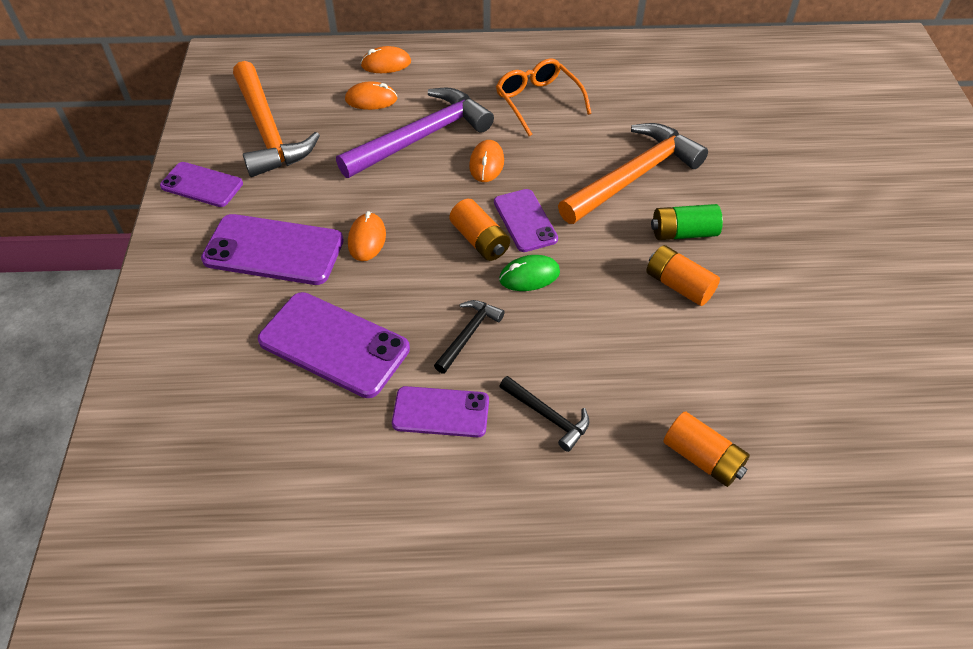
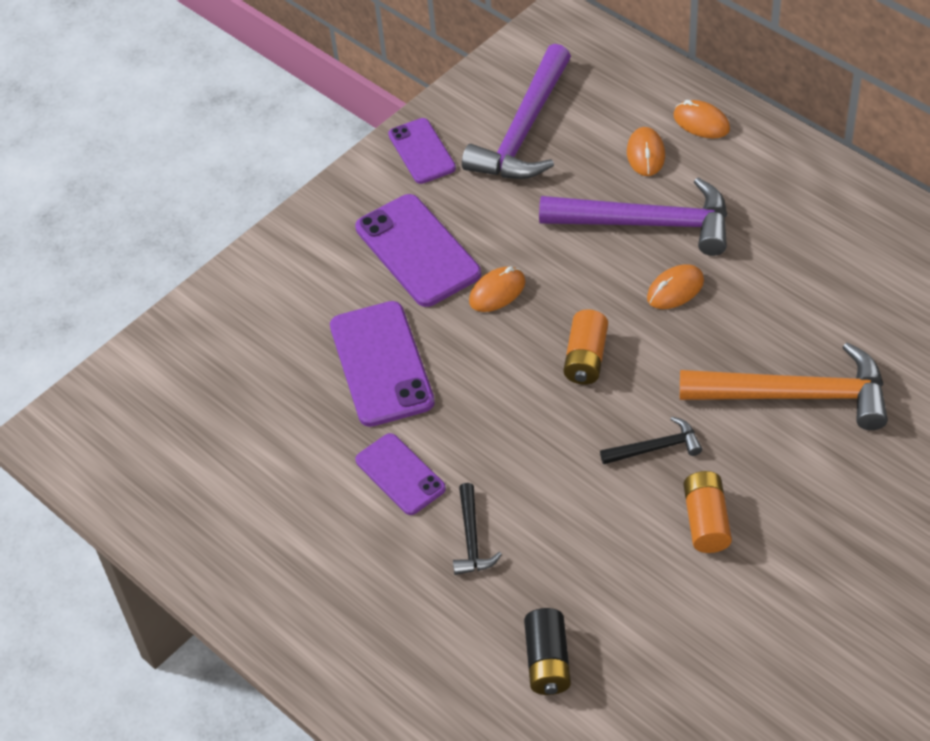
camera: 50 degrees right, 0 degrees up
orange hammer [233,61,320,177] -> purple hammer [462,44,571,179]
orange mouse [345,81,397,110] -> orange mouse turned 45 degrees clockwise [627,127,665,176]
black hammer [434,300,504,374] -> black hammer moved to [600,417,702,464]
purple phone [494,189,558,252] -> none
orange glasses [496,58,592,136] -> none
green mouse [499,255,560,291] -> none
green battery [651,204,723,240] -> none
orange battery [663,411,750,487] -> black battery [524,608,571,695]

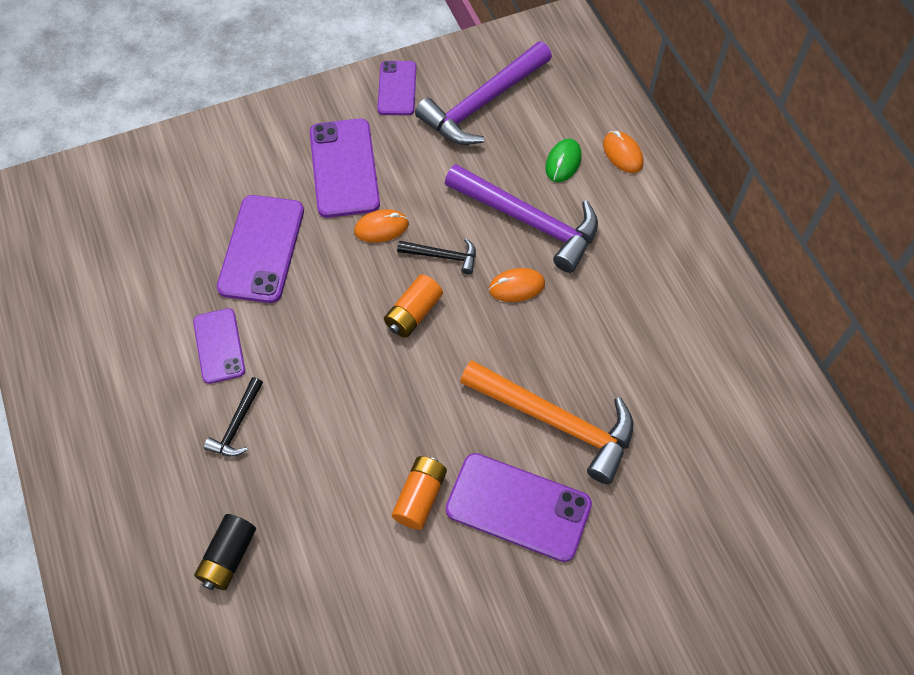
camera: 20 degrees right, 10 degrees up
black hammer [600,417,702,464] -> black hammer moved to [397,238,476,274]
orange mouse [627,127,665,176] -> green mouse [545,139,582,182]
none -> purple phone [446,453,592,562]

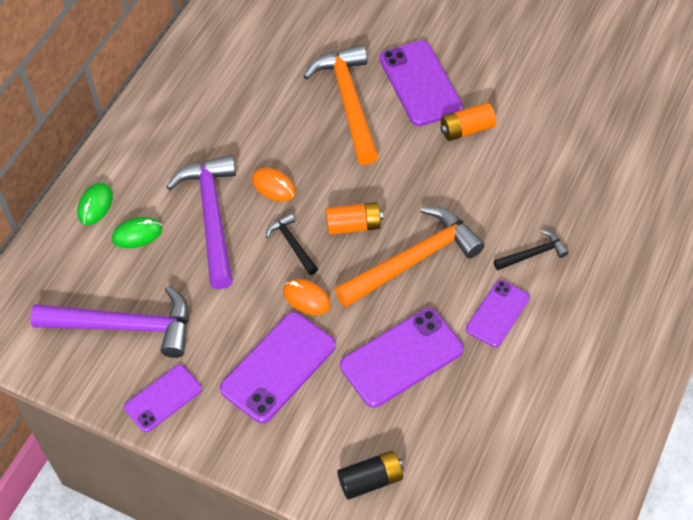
camera: 130 degrees left, 5 degrees down
black battery [194,514,256,590] -> black battery moved to [337,451,404,500]
orange mouse [603,131,643,173] -> green mouse [77,183,113,225]
none -> orange hammer [334,207,485,307]

